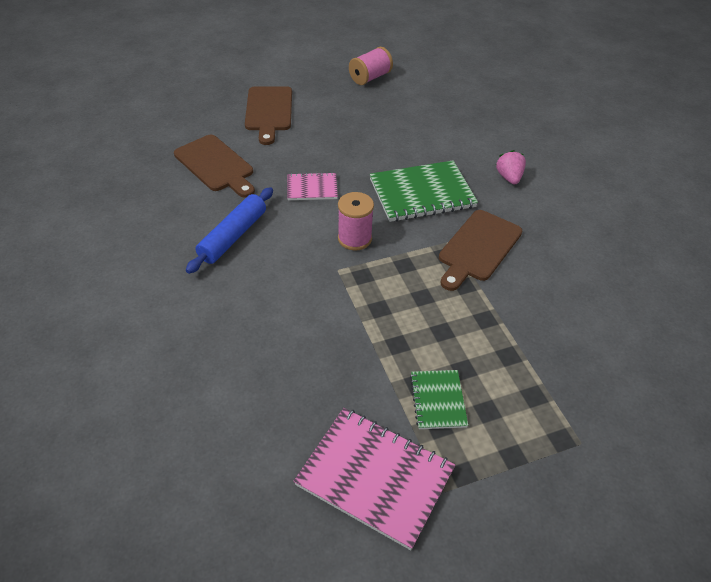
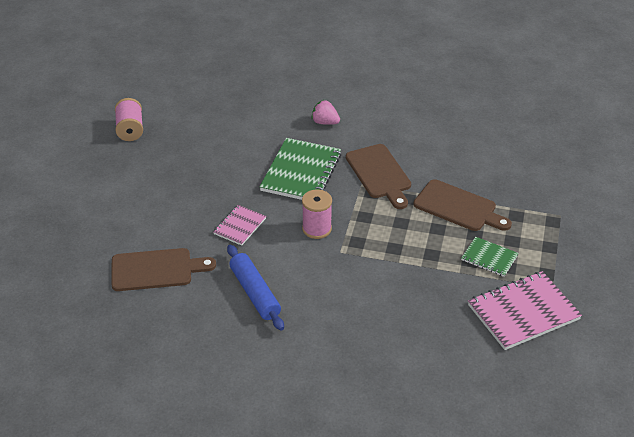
camera: 55 degrees left, 5 degrees down
brown cutting board [245,86,292,145] -> brown cutting board moved to [414,179,512,231]

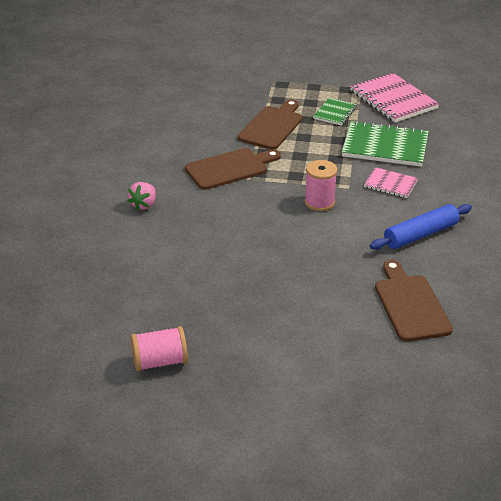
camera: 95 degrees left, 5 degrees down
pink notebook [213,205,266,246] -> pink notebook moved to [364,167,418,198]
green notebook [259,138,341,200] -> green notebook moved to [342,121,429,167]

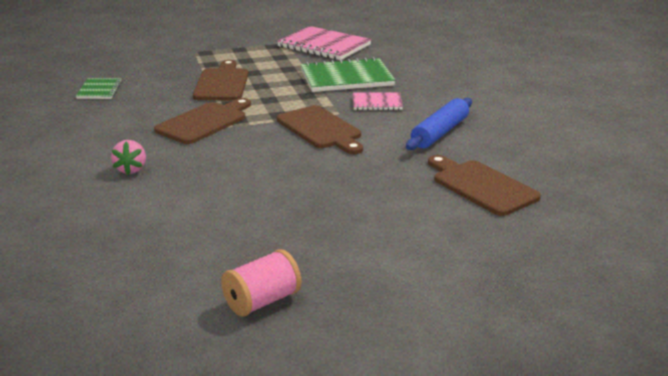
camera: 25 degrees left, 10 degrees down
pink spool [305,160,337,211] -> brown cutting board [277,105,363,154]
green notebook [313,98,357,126] -> green notebook moved to [76,78,122,99]

